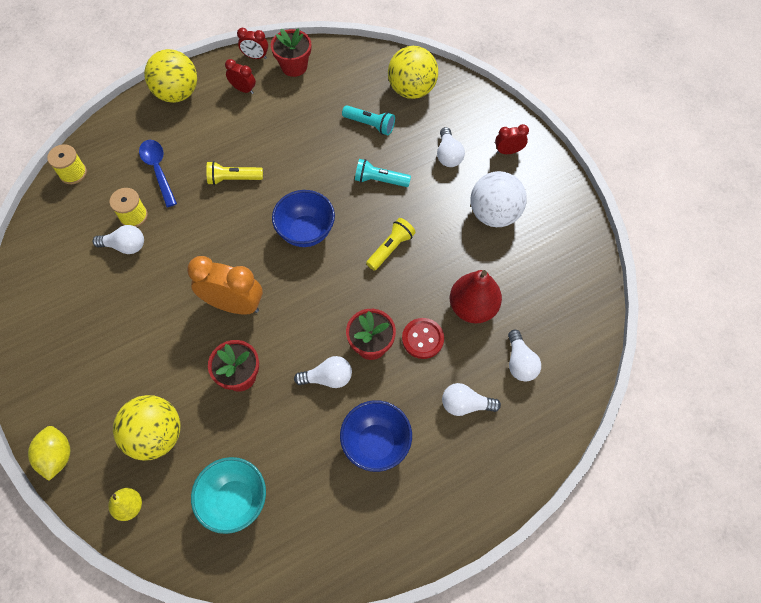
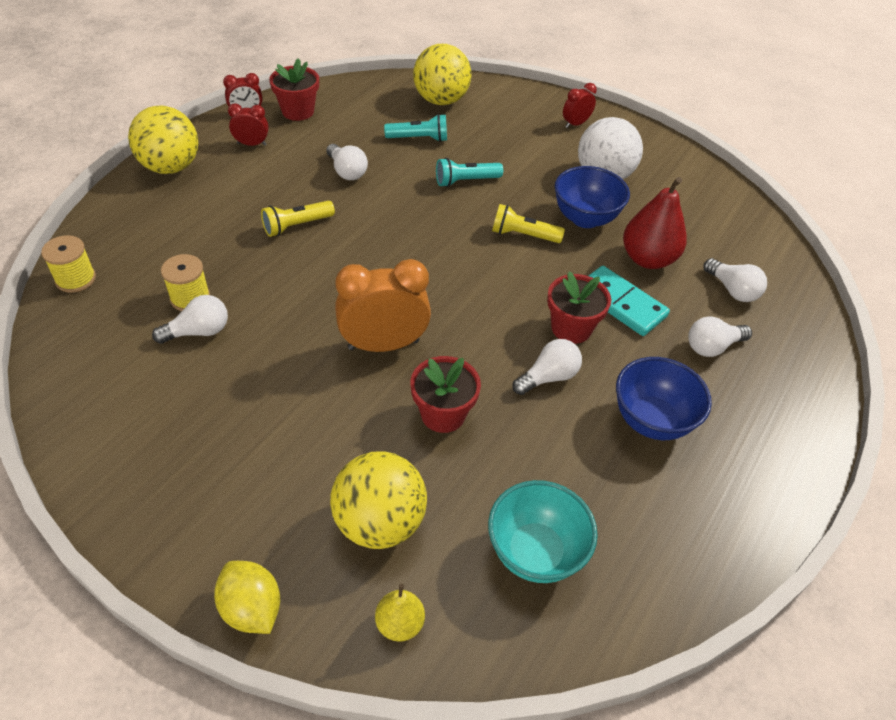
camera: 30 degrees left, 15 degrees down
blue spoon [139,140,177,207] -> none
blue bowl [272,190,335,247] -> blue bowl moved to [555,166,630,228]
yellow flashlight [366,218,416,271] -> yellow flashlight turned 90 degrees counterclockwise [492,204,565,243]
red button [402,318,444,359] -> turquoise domino [589,266,670,336]
white light bulb [437,127,465,167] -> white light bulb moved to [326,144,368,180]

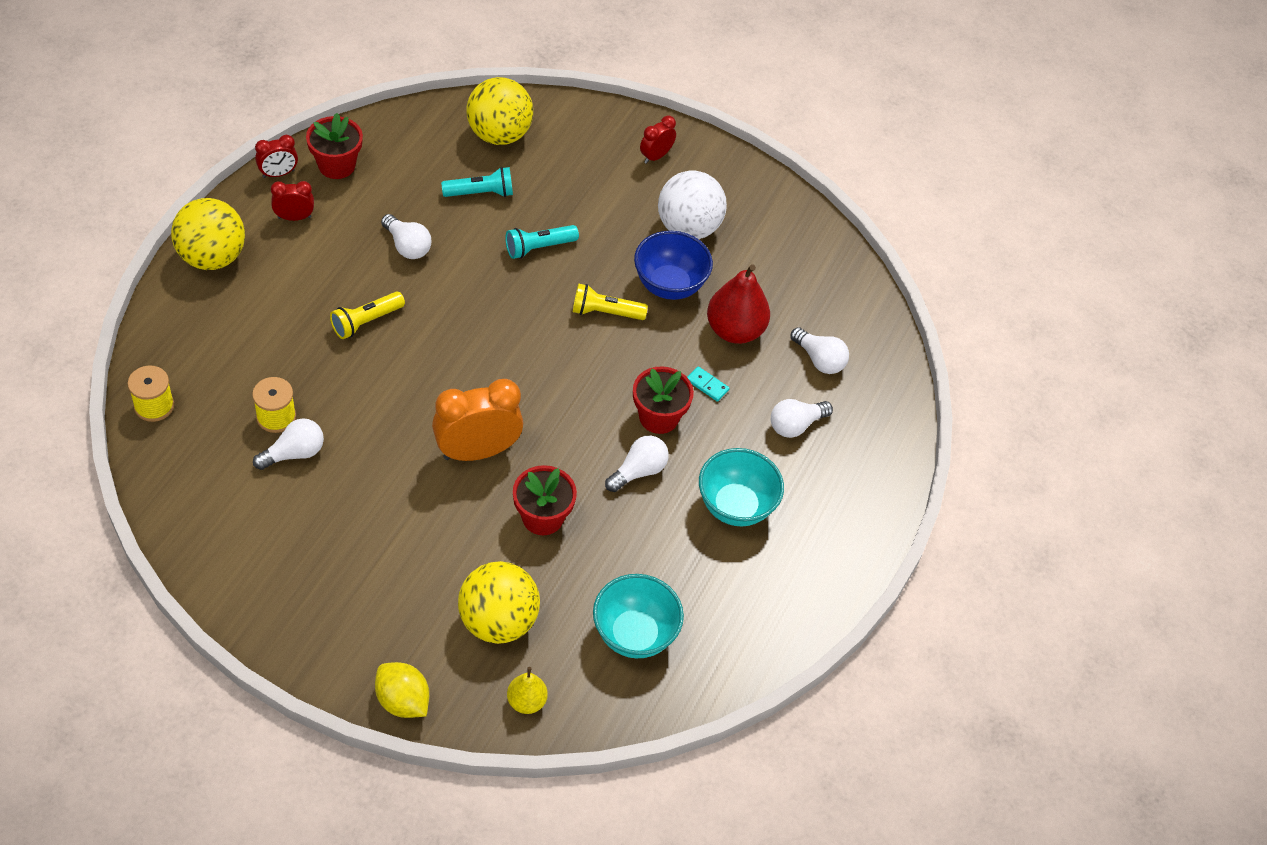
camera: 10 degrees left, 5 degrees up
turquoise domino [589,266,670,336] -> turquoise domino [687,366,729,402], size x0.47
blue bowl [616,357,712,440] -> turquoise bowl [699,448,784,526]

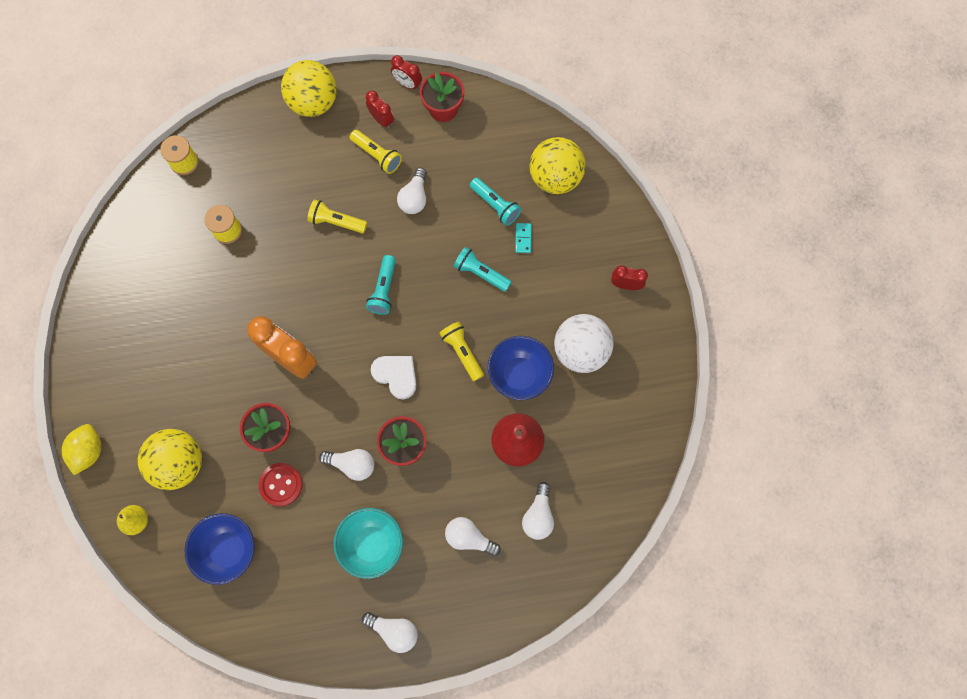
camera: 60 degrees right, 20 degrees up
white light bulb [253,418,324,470] -> white light bulb moved to [362,612,418,653]
turquoise bowl [593,574,684,658] -> blue bowl [184,513,255,585]
turquoise domino [687,366,729,402] -> turquoise domino moved to [515,223,532,253]
none -> red button [259,463,303,507]
none -> yellow flashlight [350,130,402,174]
none -> turquoise flashlight [366,255,396,315]
none -> white heart [371,356,416,399]

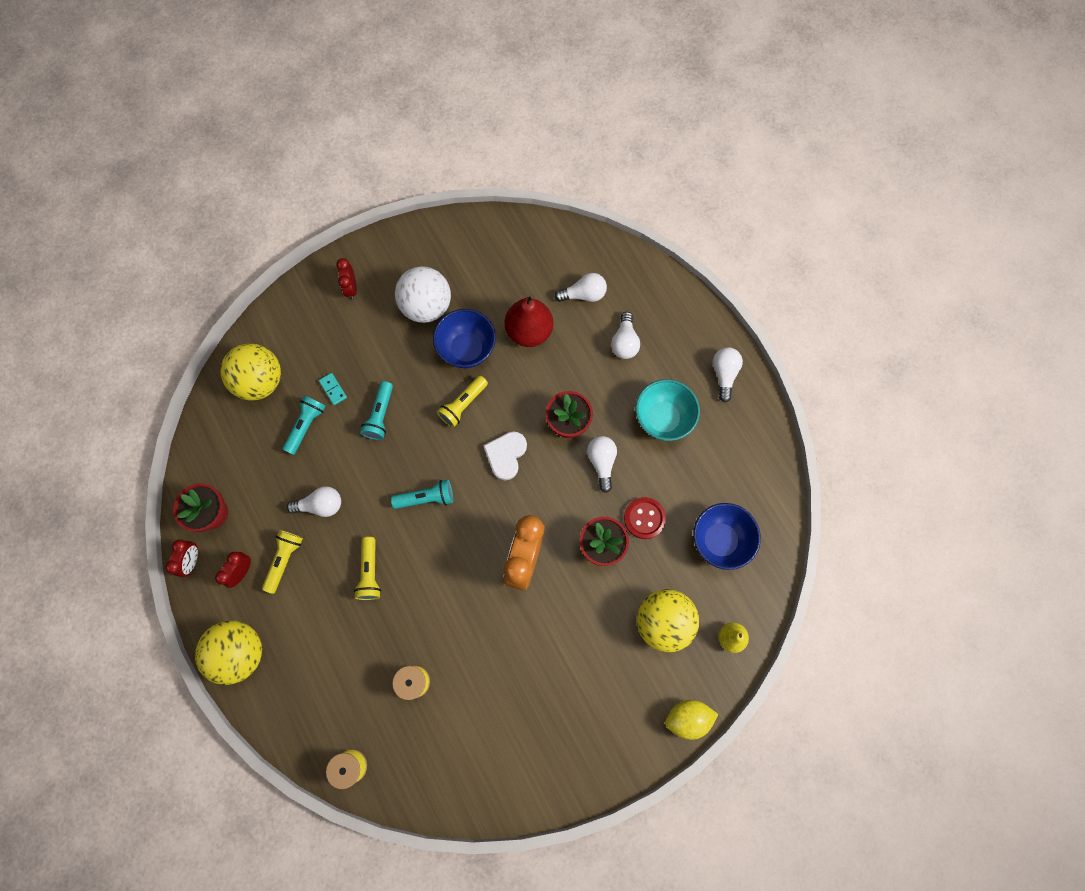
camera: 110 degrees left, 0 degrees up
turquoise domino [515,223,532,253] -> turquoise domino turned 75 degrees clockwise [319,373,347,405]

